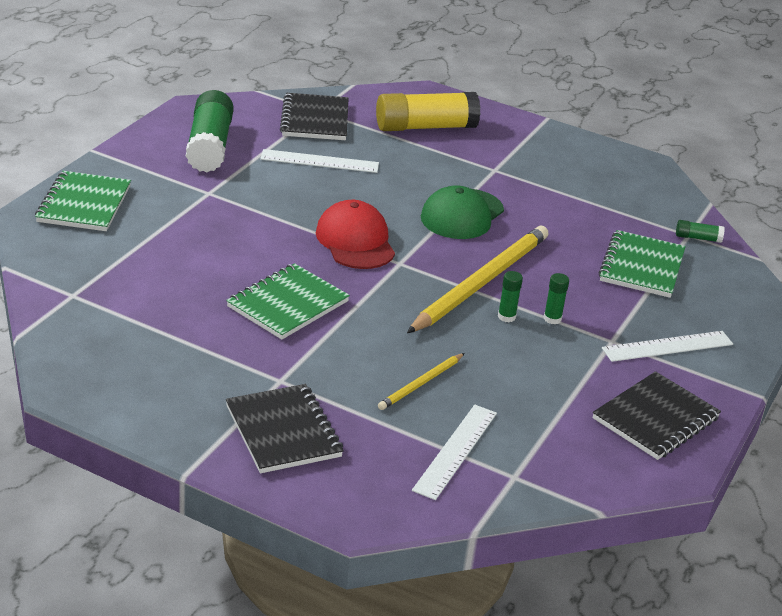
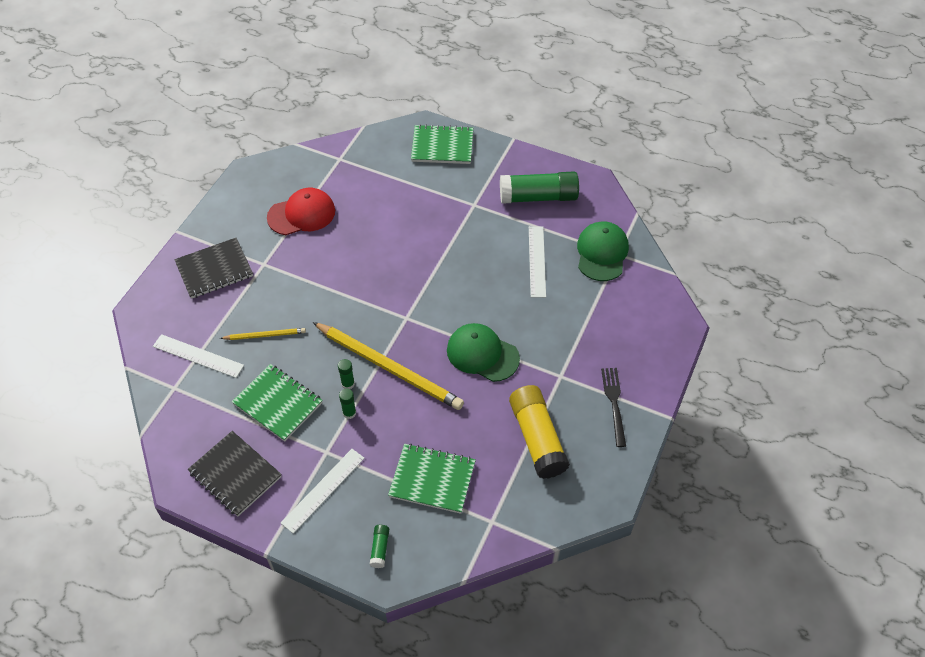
camera: 90 degrees right, 20 degrees up
green notebook [226,263,350,340] -> green notebook moved to [232,364,323,442]
black notebook [280,93,349,140] -> green cap [577,221,629,281]
red cap [316,200,395,269] -> red cap moved to [267,188,335,235]
yellow glue stick [376,92,481,131] -> yellow glue stick moved to [509,385,570,479]
yellow pencil [378,353,465,410] -> yellow pencil turned 135 degrees clockwise [220,328,306,340]
white ruler [602,331,733,362] -> white ruler turned 60 degrees clockwise [281,449,365,534]
green glue stick [676,220,725,243] -> green glue stick moved to [370,525,389,568]
none -> black fork [601,368,626,447]

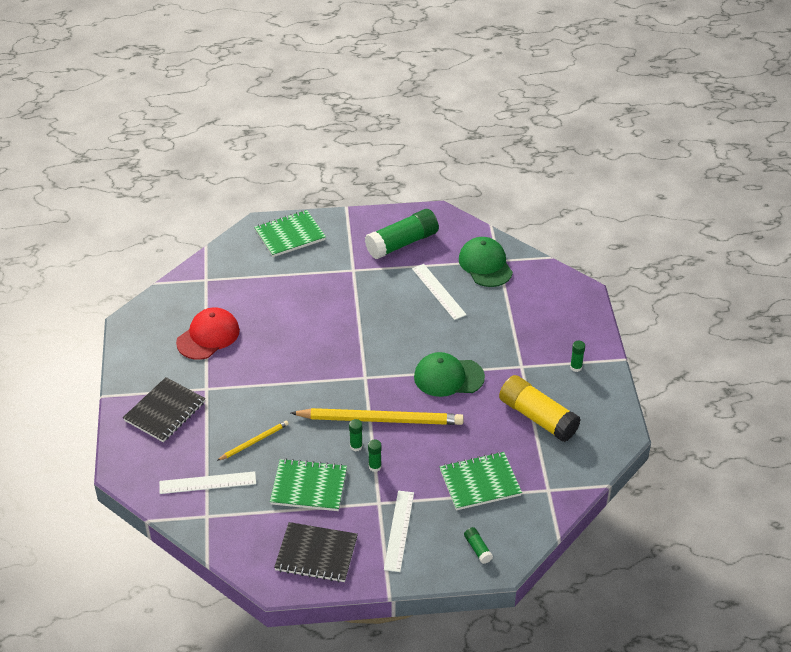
camera: 30 degrees left, 10 degrees down
black fork [601,368,626,447] -> green glue stick [570,341,585,372]

